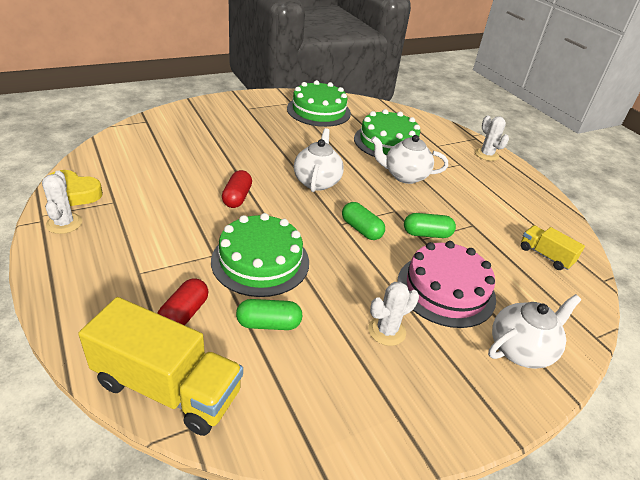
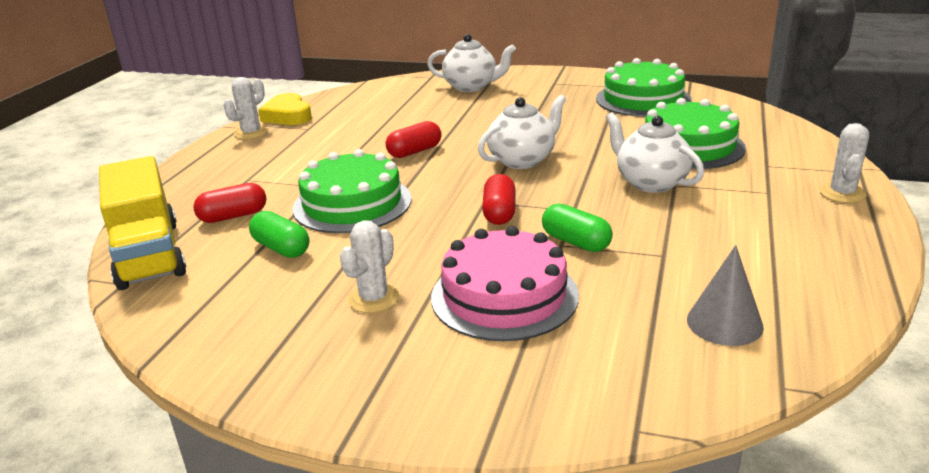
camera: 50 degrees right, 10 degrees down
green capsule [342,202,385,240] -> red capsule [482,174,516,225]
white cactus [368,282,419,346] -> white cactus turned 75 degrees counterclockwise [340,221,399,313]
white teapot [488,294,581,369] -> white teapot moved to [427,34,516,92]
yellow truck [521,225,585,270] -> grey cone [687,245,764,346]

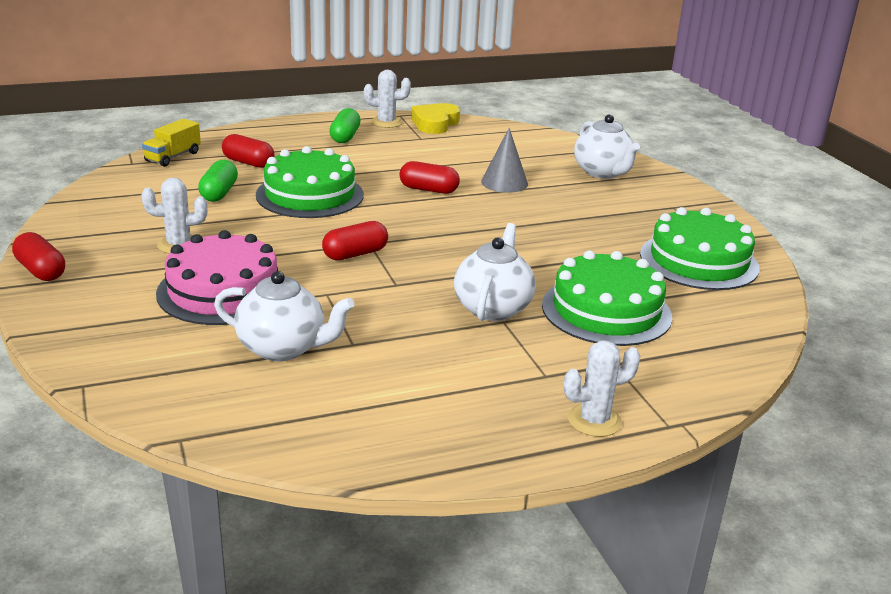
camera: 50 degrees right, 0 degrees up
yellow truck [99,156,186,290] -> yellow truck [142,119,201,167], size x0.52
white teapot [478,95,566,169] -> white teapot moved to [214,271,354,361]
green capsule [542,203,613,252] -> green capsule moved to [329,108,361,143]
grey cone [687,245,764,346] -> grey cone moved to [481,128,528,193]
none -> red capsule [12,232,65,281]

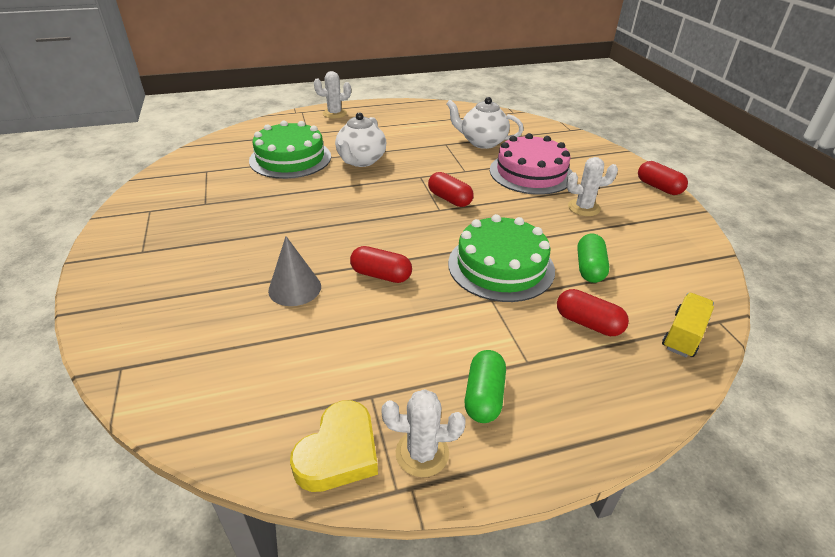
camera: 175 degrees left, 10 degrees up
red capsule [322,221,388,260] -> red capsule turned 75 degrees clockwise [428,172,474,207]
white teapot [574,114,640,179] -> none
green cake [640,207,760,290] -> none

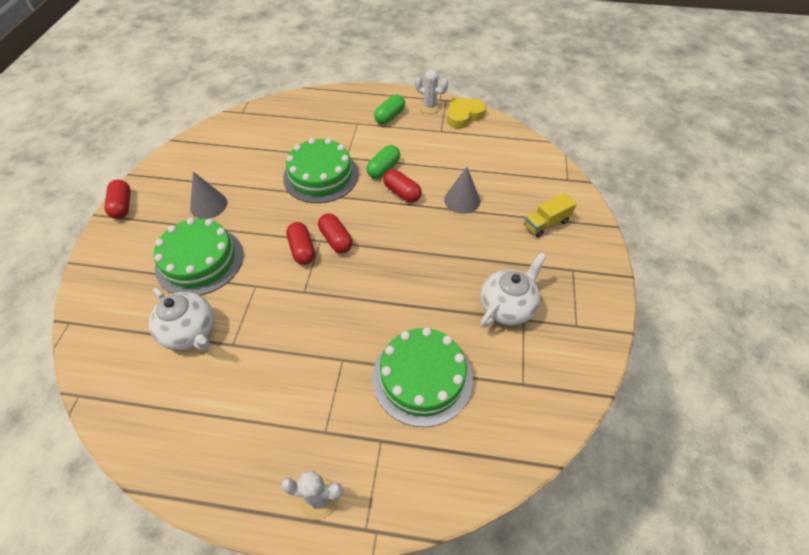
camera: 155 degrees left, 15 degrees up
white teapot [335,112,386,167] -> white teapot moved to [481,252,546,327]
pink cake [490,133,572,195] -> green cake [154,218,243,295]
red capsule [557,289,629,336] -> red capsule moved to [318,213,353,253]
white cactus [566,157,618,216] -> grey cone [190,172,227,219]
green capsule [577,234,609,283] -> green capsule moved to [367,145,400,179]
yellow truck [662,293,714,357] -> yellow truck moved to [524,193,577,237]

